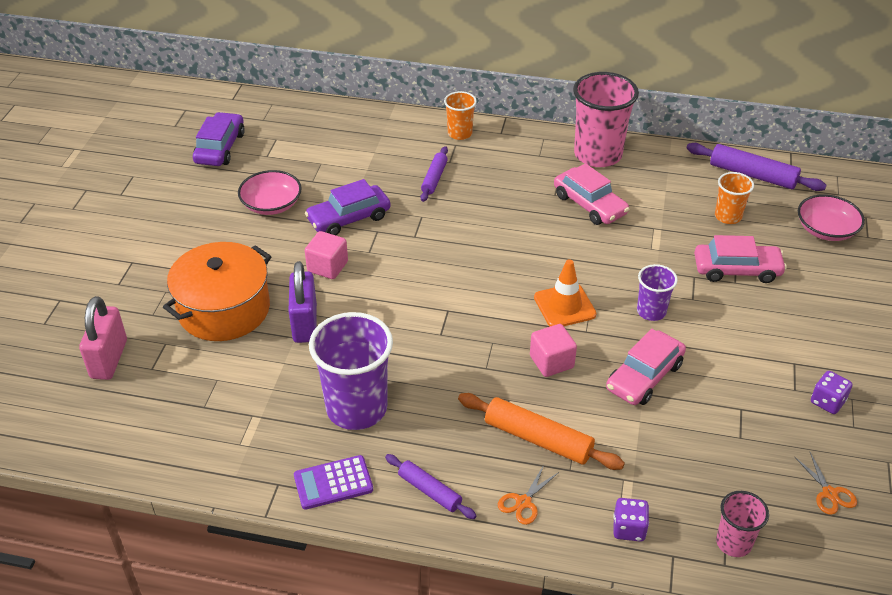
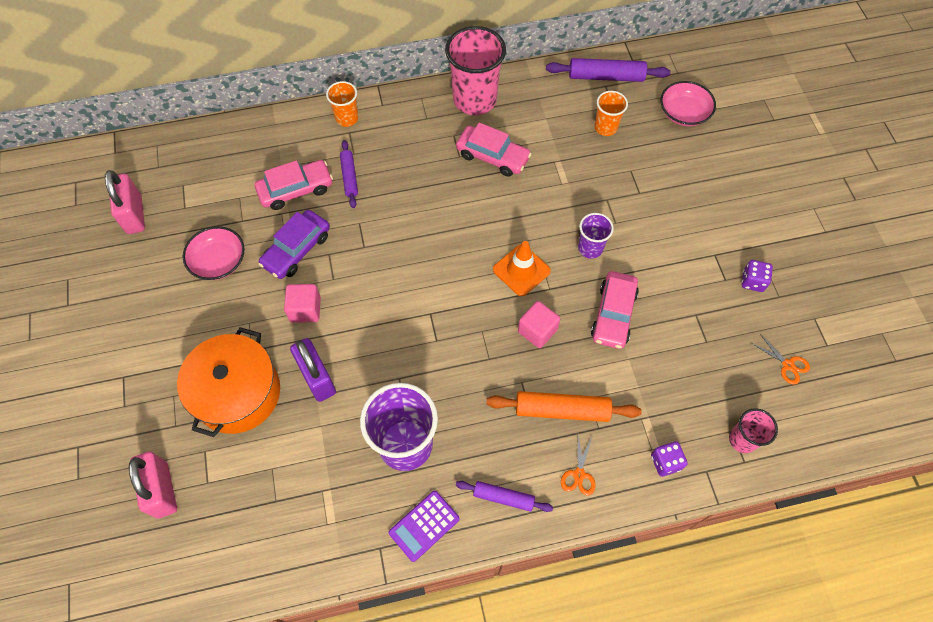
camera: 25 degrees left, 20 degrees up
purple car [193,112,245,166] -> pink padlock [105,170,145,234]
pink car [694,235,787,283] -> pink car moved to [255,160,333,210]

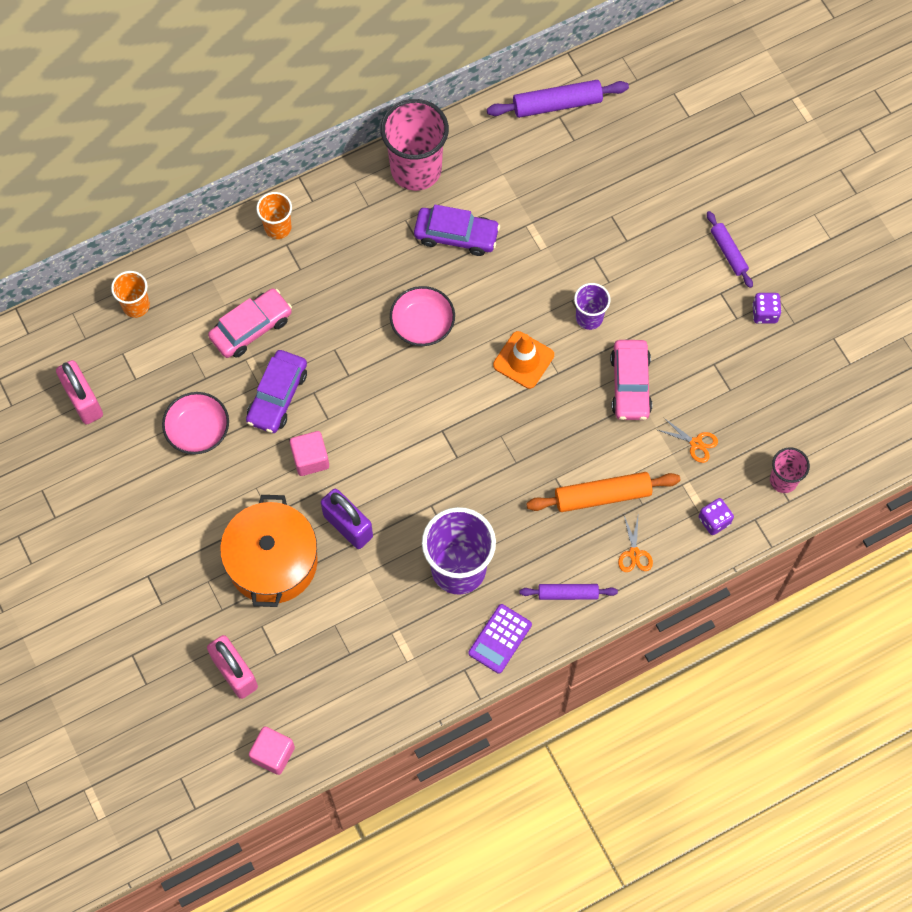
camera: 15 degrees left, 5 degrees up
purple rolling pin [340,140,358,208] -> purple rolling pin moved to [707,211,753,288]
pink car [456,122,531,177] -> purple car [414,205,500,256]
pink cube [518,301,560,348] -> pink cube moved to [249,727,295,775]
orange cup [595,91,628,136] -> orange cup moved to [111,271,150,318]
pink bowl [660,81,716,126] -> pink bowl moved to [390,286,455,346]
orange scissors [752,334,810,385] -> orange scissors moved to [658,418,718,463]

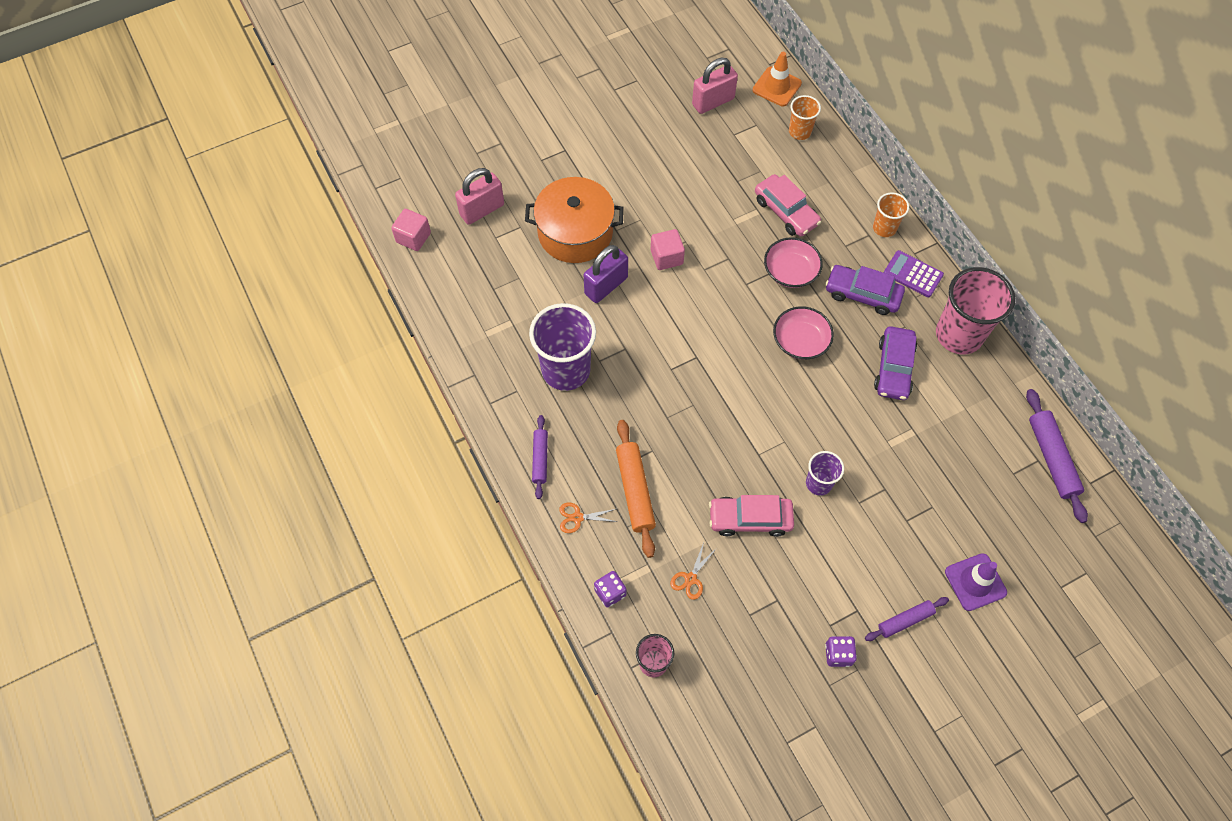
camera: 90 degrees right, 5 degrees down
pink bowl [162,392,229,454] -> pink bowl moved to [764,237,823,288]
purple car [246,350,307,433] -> purple car moved to [825,265,905,315]
purple calculator [468,604,532,674] -> purple calculator moved to [884,250,944,297]
orange traffic cone [493,331,554,389] -> orange traffic cone moved to [753,52,802,106]
none -> purple traffic cone [945,553,1007,611]

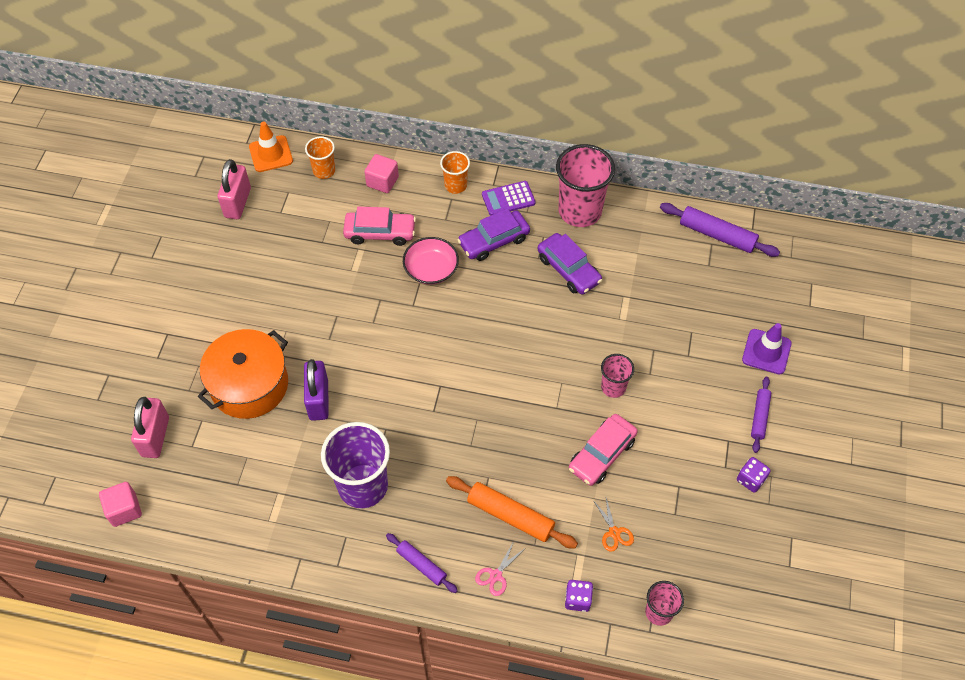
camera: 50 degrees left, 5 degrees down
orange scissors [559,502,617,533] -> pink scissors [475,541,524,596]
pink cube [651,229,685,270] -> pink cube moved to [365,154,399,193]
pink bowl [773,306,834,360] -> none
purple cup [806,451,844,495] -> pink cup [601,354,634,398]

